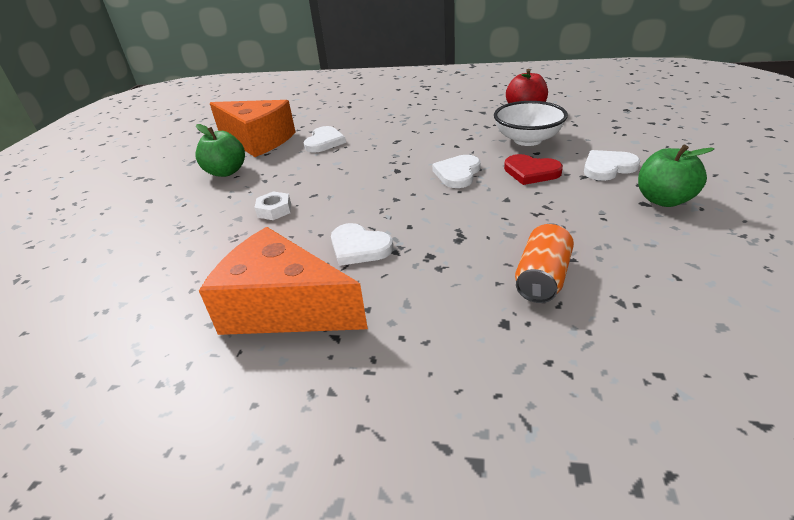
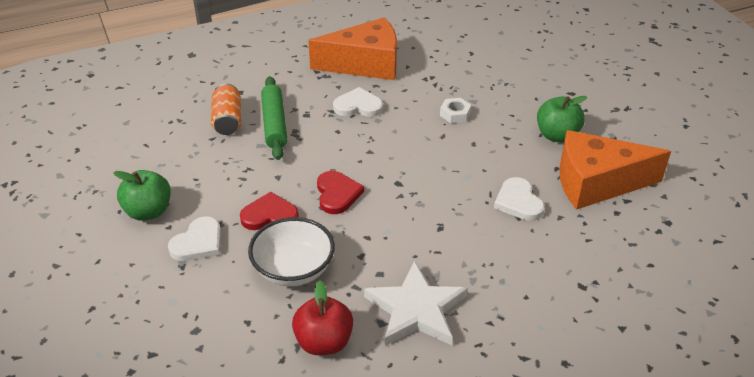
camera: 145 degrees right, 5 degrees up
white heart [432,155,481,188] -> red heart [317,171,364,214]
none -> green rolling pin [261,76,287,160]
none -> white star [364,261,468,346]

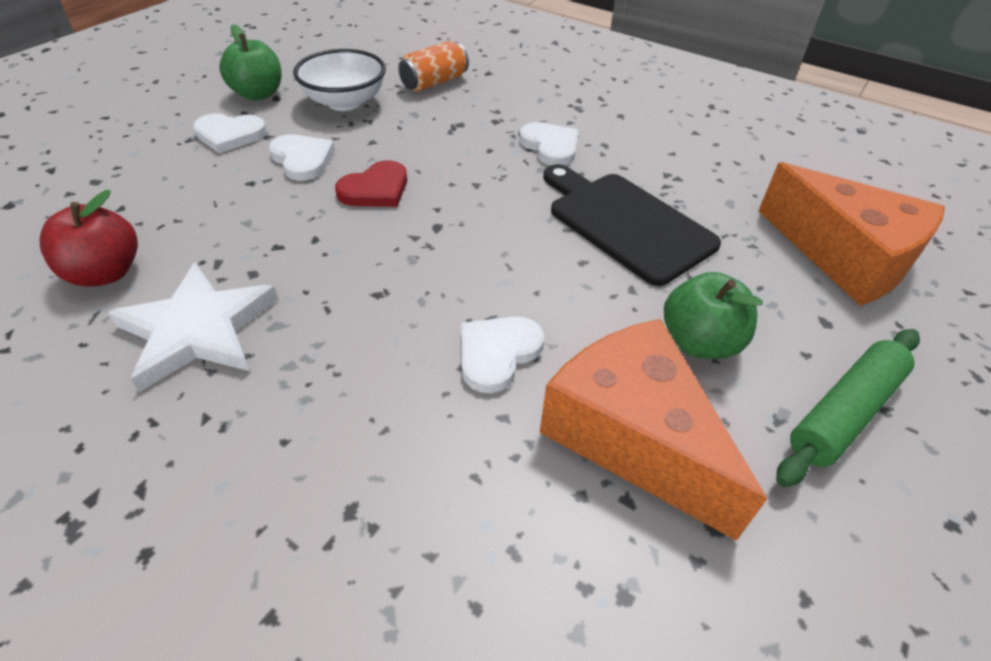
camera: 55 degrees right, 5 degrees up
red heart [240,192,299,230] -> white heart [269,134,335,181]
white bowl [248,217,335,286] -> white bowl moved to [293,49,386,111]
green rolling pin [261,76,287,160] -> green rolling pin moved to [776,329,920,487]
orange cheese [308,17,397,80] -> orange cheese moved to [758,162,945,306]
white nut [440,98,471,123] -> black cutting board [543,164,721,286]

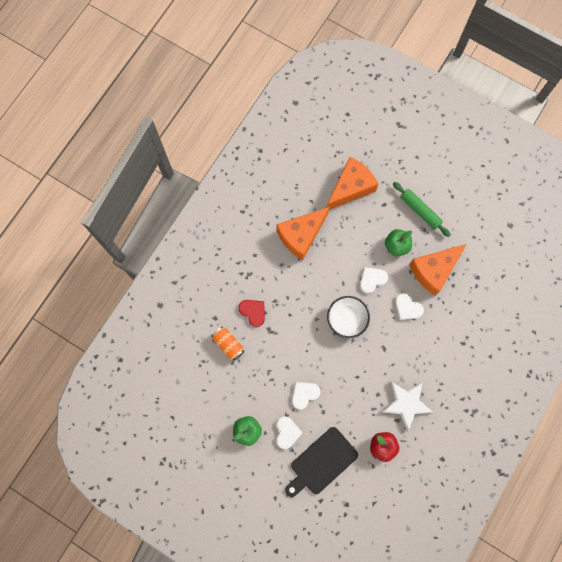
camera: 90 degrees left, 30 degrees up
white bowl [293,49,386,111] -> white bowl moved to [327,296,370,338]
red heart [335,160,407,207] -> red heart moved to [238,300,265,327]
white heart [519,122,578,166] -> white heart moved to [360,267,388,294]
black cutting board [543,164,721,286] -> black cutting board moved to [285,427,358,497]
none -> orange cheese [276,207,329,260]

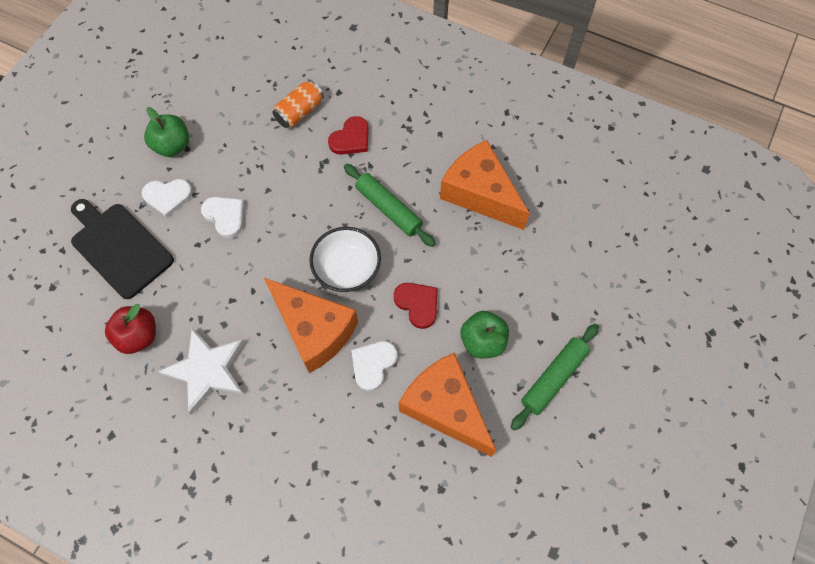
camera: 85 degrees right, 10 degrees down
orange cheese [327,157,379,210] -> orange cheese moved to [264,278,358,373]
white heart [360,267,388,294] -> red heart [394,283,437,329]
none -> green rolling pin [344,164,436,247]

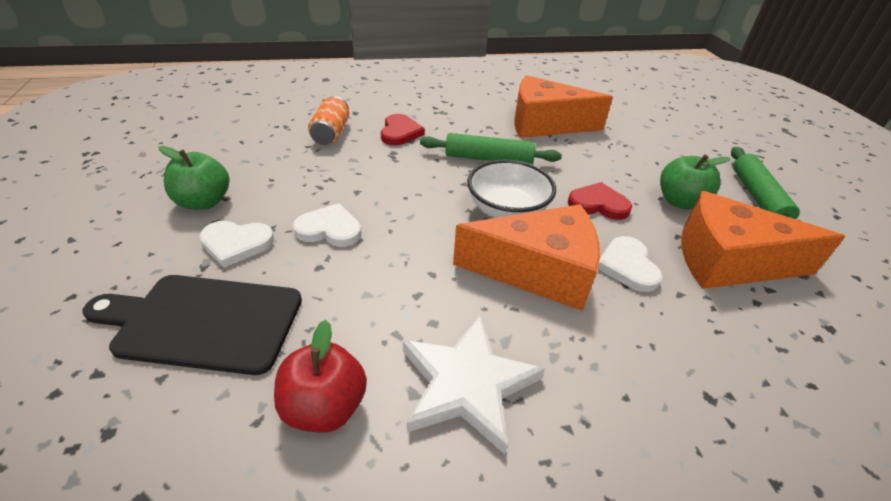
camera: 40 degrees left, 25 degrees down
white heart [142,179,193,217] -> white heart turned 45 degrees clockwise [199,221,274,268]

